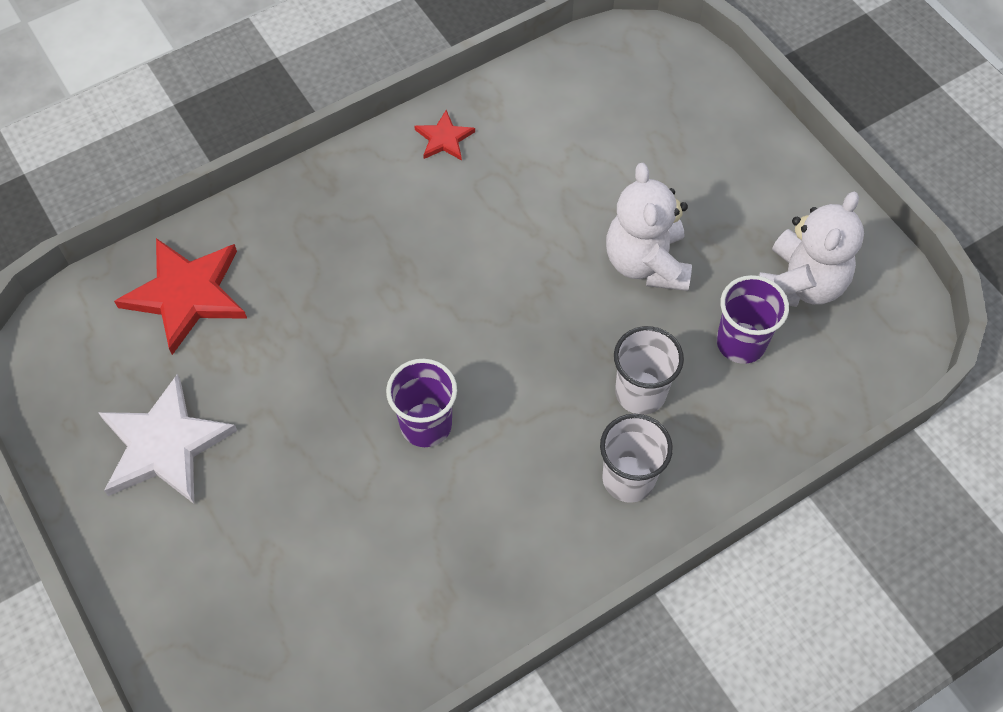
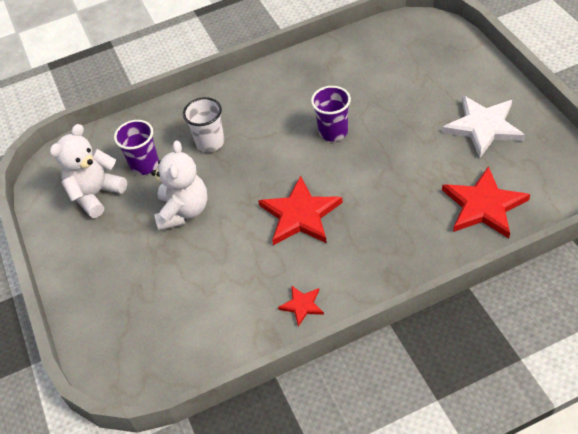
camera: 165 degrees left, 10 degrees down
white cup [600,414,673,503] -> none
none -> red star [258,176,343,245]

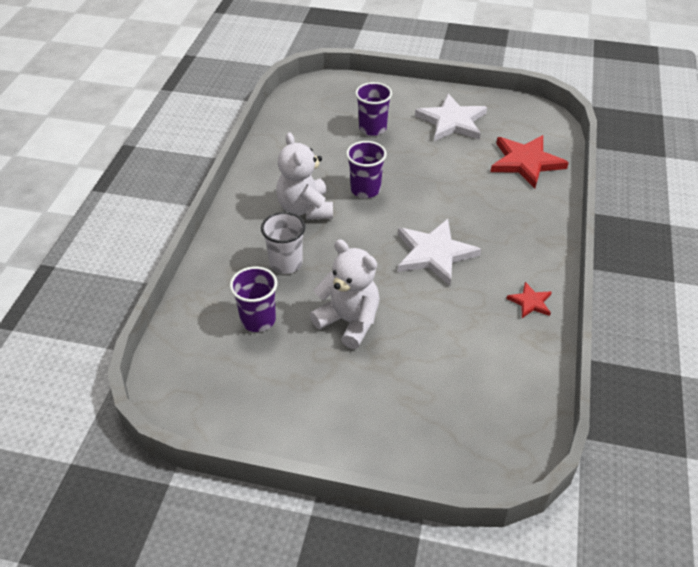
camera: 60 degrees left, 5 degrees down
white teddy bear [50,124,127,218] -> white teddy bear moved to [276,132,333,220]
red star [258,176,343,245] -> white star [398,219,481,286]
none -> purple cup [355,82,392,136]

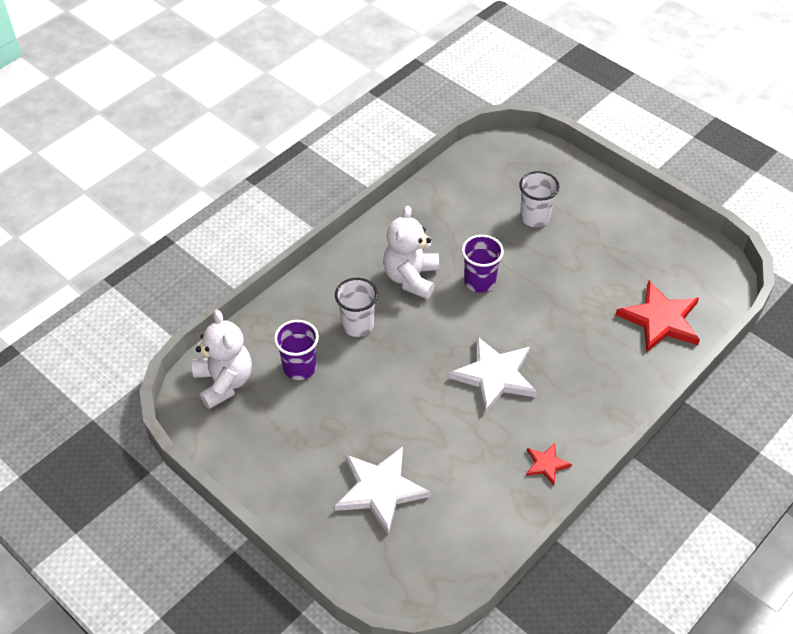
camera: 30 degrees right, 5 degrees up
white teddy bear [310,239,380,349] -> white teddy bear moved to [192,310,252,409]
purple cup [355,82,392,136] -> white cup [519,171,560,227]
white star [415,94,487,141] -> white star moved to [335,447,430,535]

